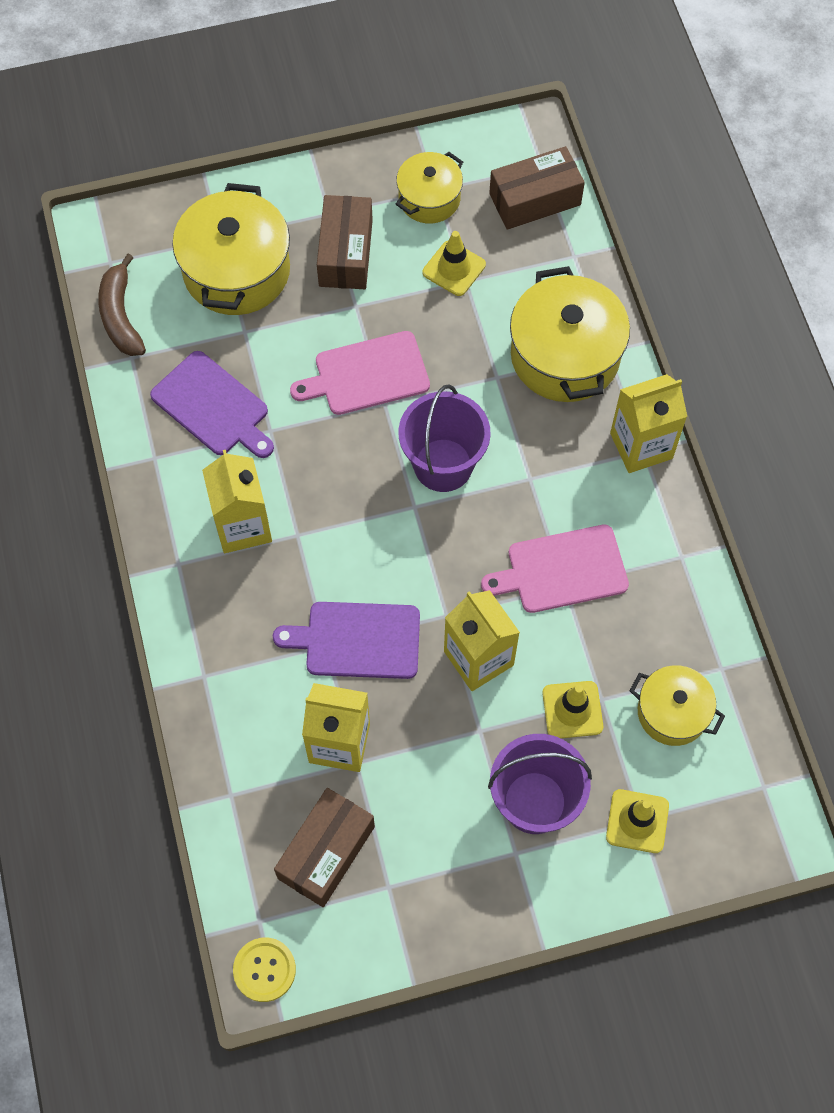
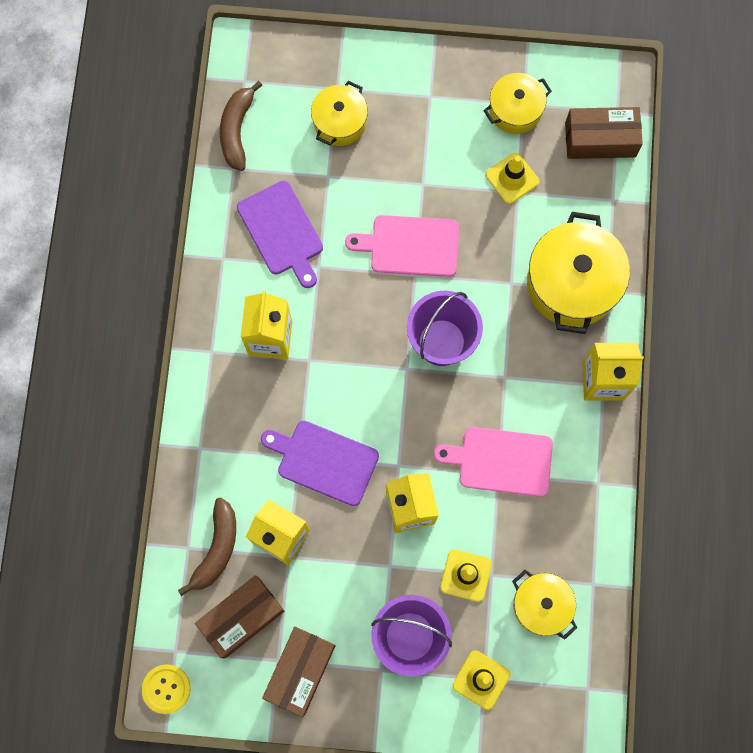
camera: 20 degrees right, 10 degrees up
yellow pot [172,183,290,315] -> yellow pot [311,81,368,146], size x0.59
brown box [317,195,373,289] -> brown box moved to [262,627,336,717]
none -> brown banana [178,497,236,596]

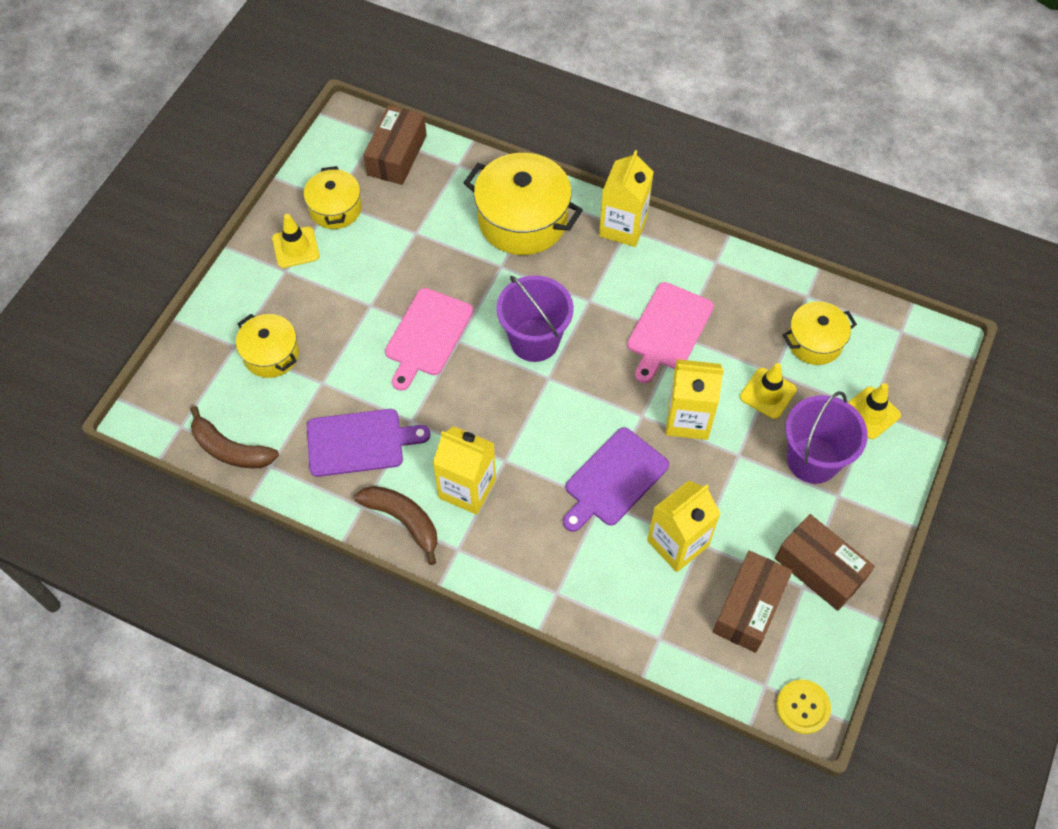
camera: 70 degrees left, 15 degrees down
brown banana [178,497,236,596] -> brown banana moved to [354,486,438,565]
brown box [195,575,284,658] -> brown box turned 45 degrees clockwise [713,551,793,653]
yellow traffic cone [486,153,539,204] -> yellow traffic cone moved to [272,214,320,268]

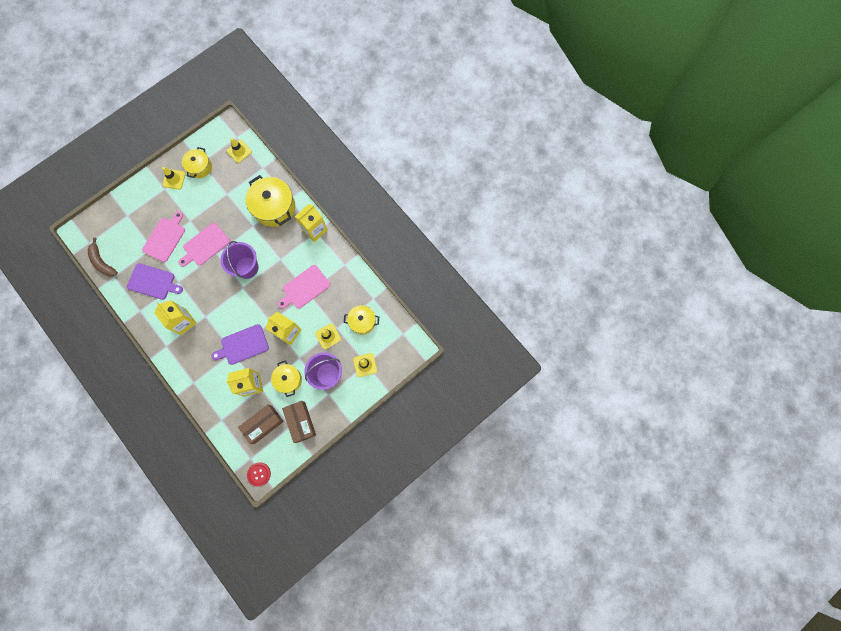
camera: 25 degrees right, 15 degrees up
yellow pot [236,314,299,378] -> yellow pot moved to [271,360,302,397]
brown banana [354,486,438,565] -> none
brown box [363,105,427,185] -> yellow traffic cone [227,138,252,163]
yellow button [776,680,831,734] -> red button [247,463,271,486]
none -> pink cutting board [142,211,185,262]

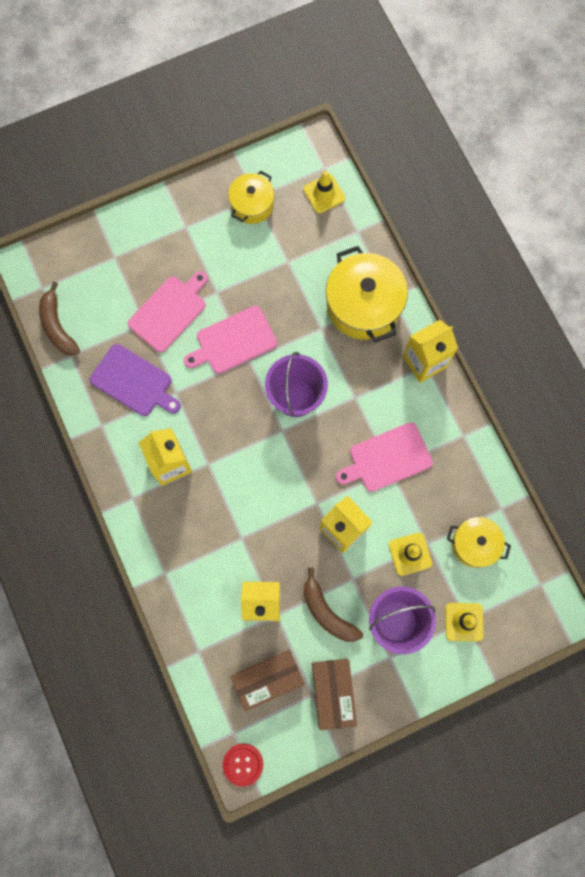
camera: 15 degrees right, 0 degrees up
yellow traffic cone [162,167,186,189] -> none
purple cutting board [211,324,269,365] -> none
yellow pot [271,360,302,397] -> brown banana [304,568,363,642]

